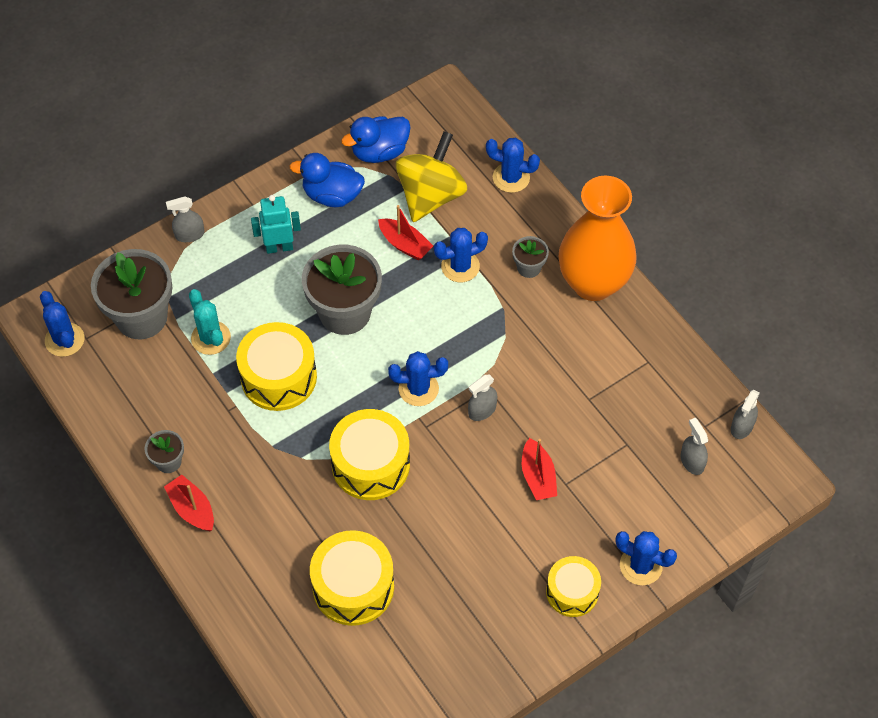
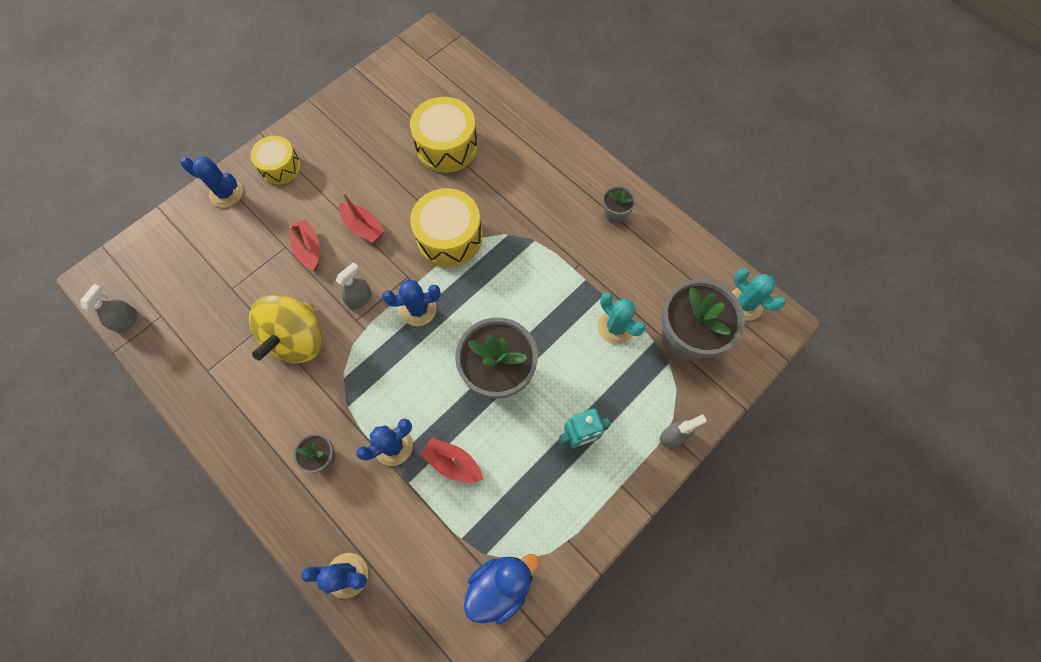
camera: 170 degrees right, 10 degrees up
blue cactus [40,291,84,357] -> turquoise cactus [732,268,786,321]
red boat [164,475,214,531] -> red boat moved to [339,192,385,243]
yellow drum [236,322,317,411] -> none
blue duck [290,153,365,207] -> none
yellow spinning top [395,131,467,222] -> yellow spinning top moved to [249,295,323,363]
orange vase [559,176,637,301] -> none
grey spray bottle [681,418,708,475] -> none

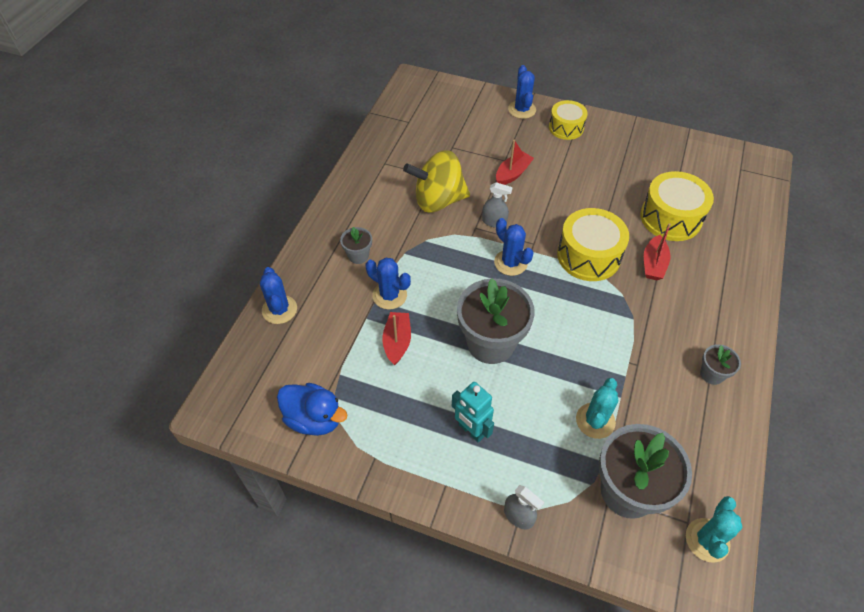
camera: 65 degrees right, 15 degrees down
grey spray bottle [80,284,137,333] -> none
red boat [339,192,385,243] -> red boat moved to [644,223,671,280]

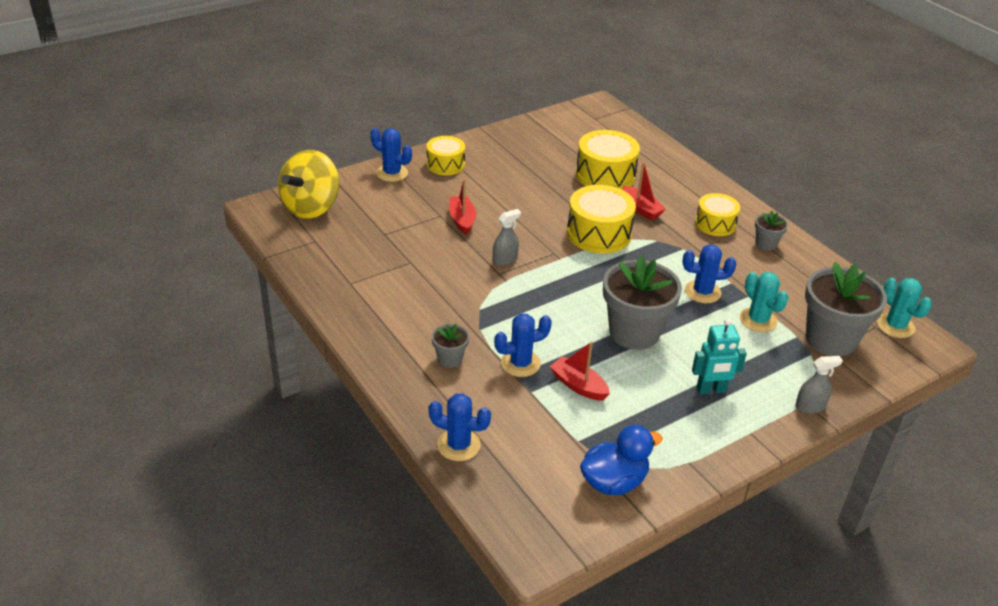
camera: 55 degrees left, 15 degrees down
yellow spinning top [403,150,470,213] -> yellow spinning top moved to [278,150,339,219]
blue cactus [494,218,534,276] -> blue cactus moved to [682,244,736,303]
none -> yellow drum [695,193,740,236]

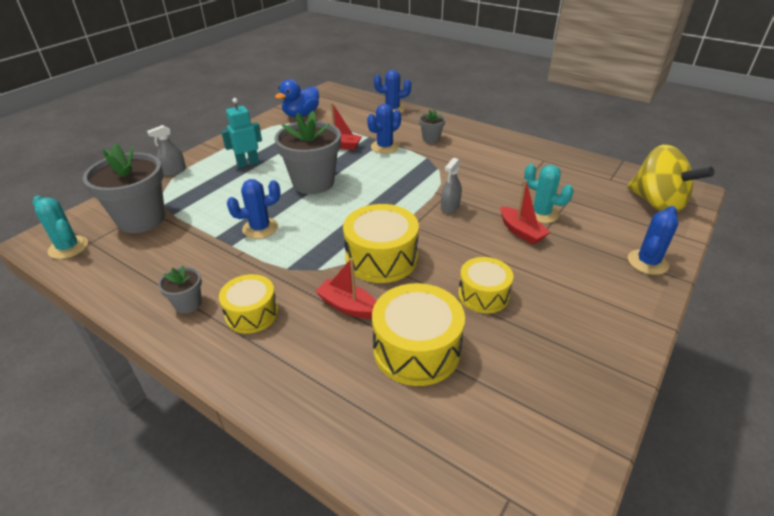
camera: 160 degrees right, 0 degrees up
yellow spinning top [278,150,339,219] -> yellow spinning top turned 135 degrees clockwise [627,145,714,212]
blue cactus [371,128,412,182] -> blue cactus turned 60 degrees counterclockwise [628,206,678,275]
yellow drum [426,136,465,175] -> yellow drum moved to [458,257,513,313]
turquoise cactus [740,272,789,332] -> turquoise cactus moved to [524,164,574,223]

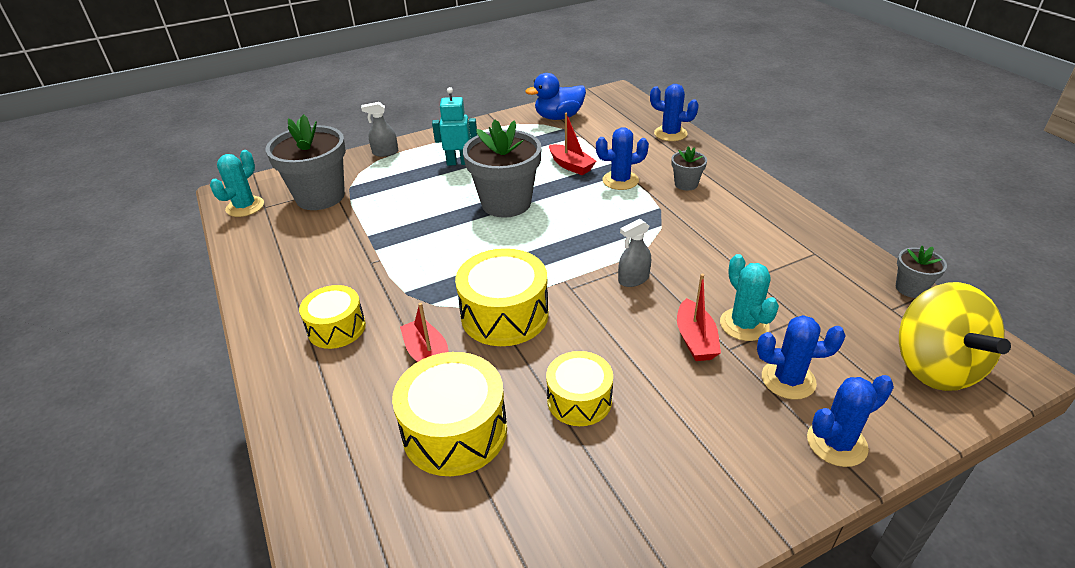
camera: 30 degrees right, 0 degrees up
turquoise cactus [33,196,88,259] -> turquoise cactus turned 45 degrees clockwise [210,150,264,217]
grey flower pot [158,266,202,314] -> grey flower pot moved to [896,246,947,298]
blue cactus [227,179,281,239] -> blue cactus moved to [757,315,846,400]

